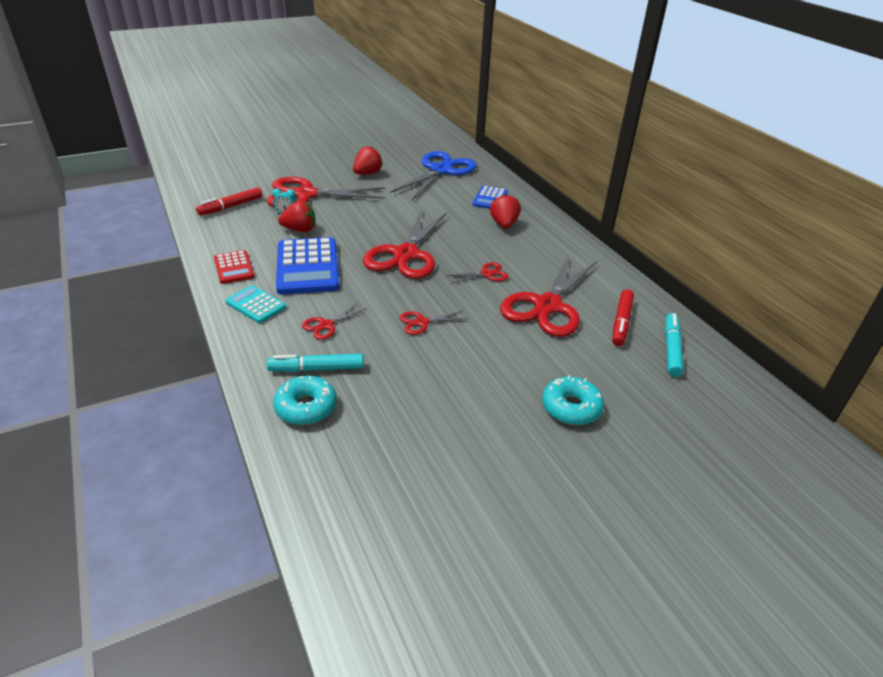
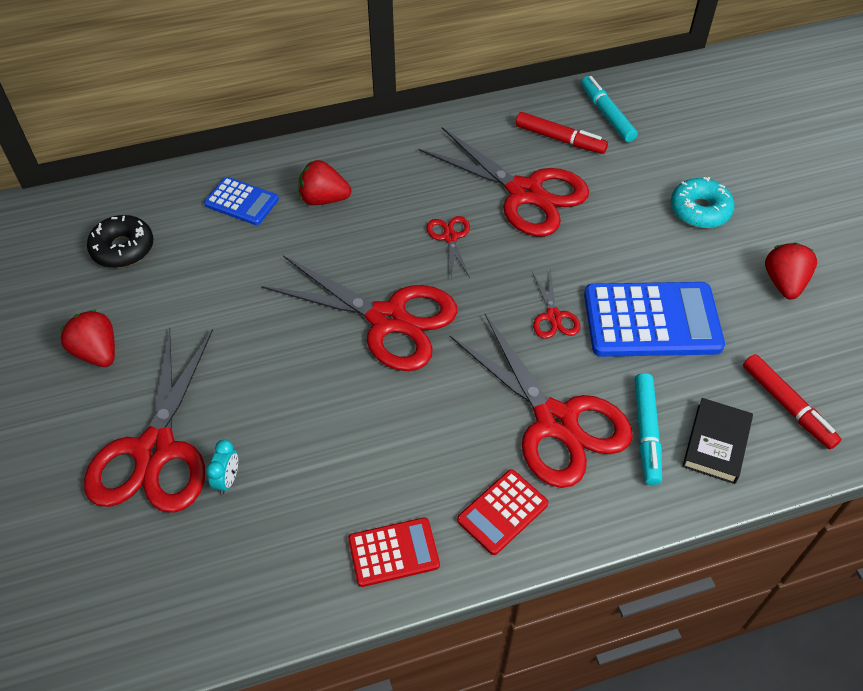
camera: 80 degrees left, 15 degrees up
red marker [196,187,263,216] -> red marker moved to [743,354,842,449]
turquoise calculator [225,285,286,323] -> red calculator [457,469,548,555]
turquoise donut [273,376,337,425] -> black book [682,398,753,484]
blue calculator [276,237,340,295] -> blue calculator moved to [584,282,725,357]
red strawberry [278,200,316,232] -> red strawberry moved to [765,243,817,299]
red scissors [302,303,367,340] -> red scissors [450,314,633,488], size x2.27
blue scissors [390,151,477,201] -> black donut [87,215,153,268]
turquoise marker [665,313,684,377] -> turquoise marker turned 45 degrees clockwise [581,76,638,142]

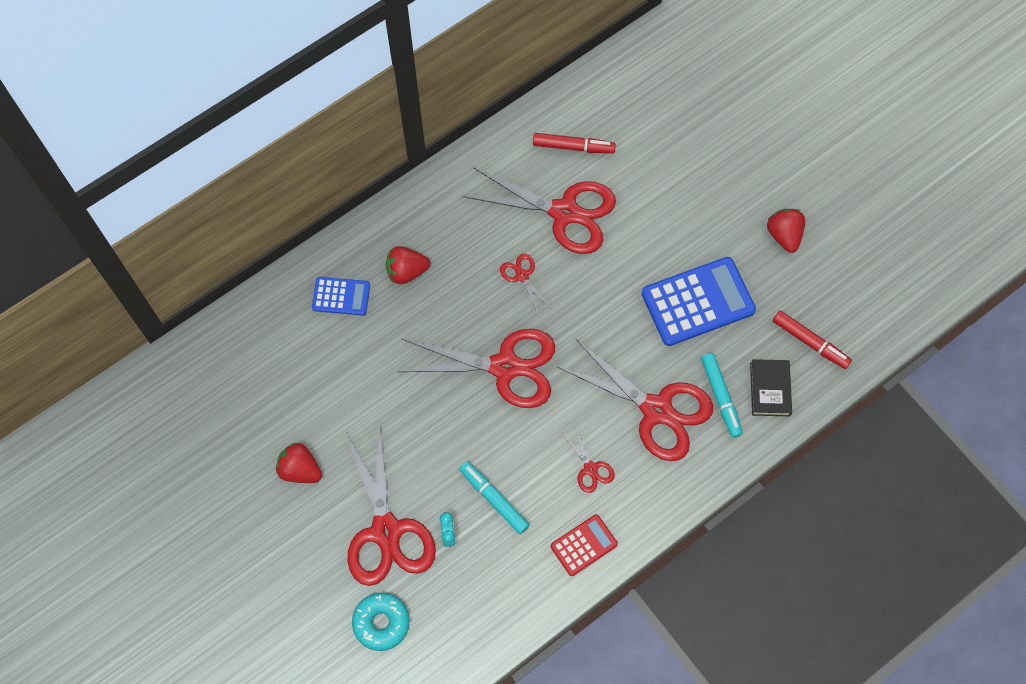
camera: 20 degrees left, 15 degrees up
black donut [87,215,153,268] -> none
red calculator [457,469,548,555] -> none
red scissors [532,269,580,339] -> red scissors moved to [560,425,615,493]
turquoise marker [581,76,638,142] -> turquoise marker moved to [459,462,529,534]
turquoise donut [670,177,735,228] -> turquoise donut moved to [352,592,410,651]

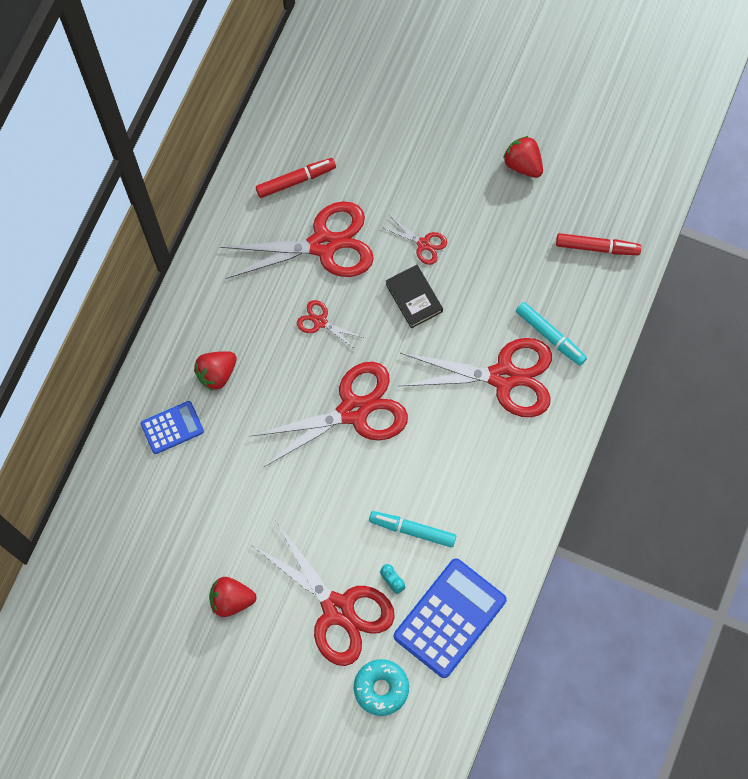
camera: 30 degrees left, 5 degrees up
red calculator [550,514,618,576] -> none
red scissors [560,425,615,493] -> red scissors moved to [384,216,447,265]
blue calculator [641,257,756,346] -> blue calculator moved to [394,558,507,678]
black book [750,359,792,416] -> black book moved to [386,265,443,328]

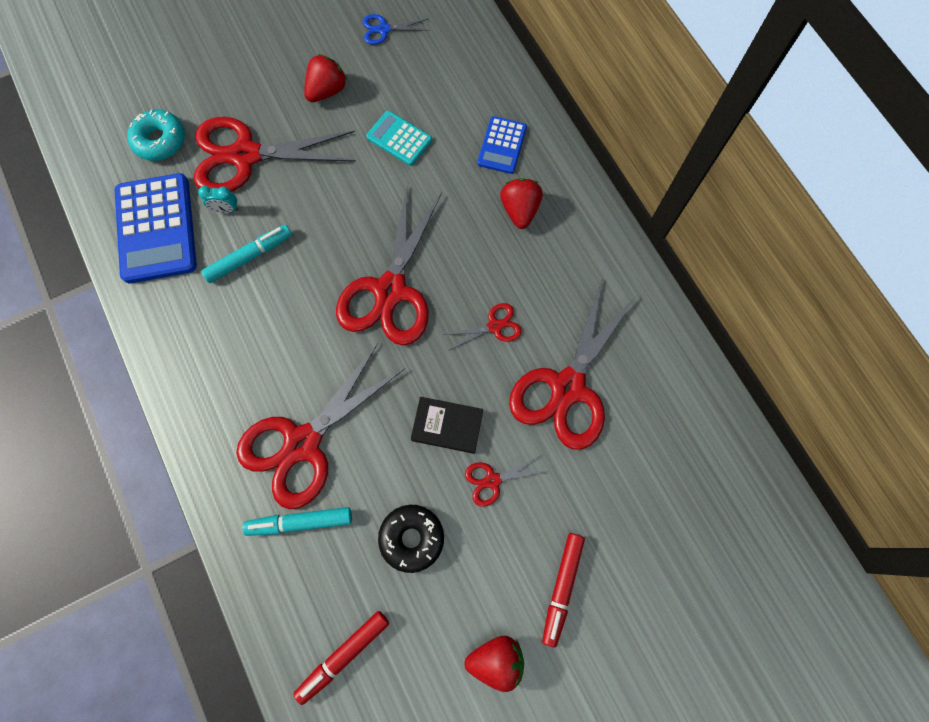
camera: 130 degrees right, 0 degrees up
red marker [256,158,336,198] -> red marker moved to [542,533,585,648]
none -> blue scissors [363,14,430,45]
none -> turquoise calculator [366,111,432,166]
none -> black donut [378,505,444,573]

